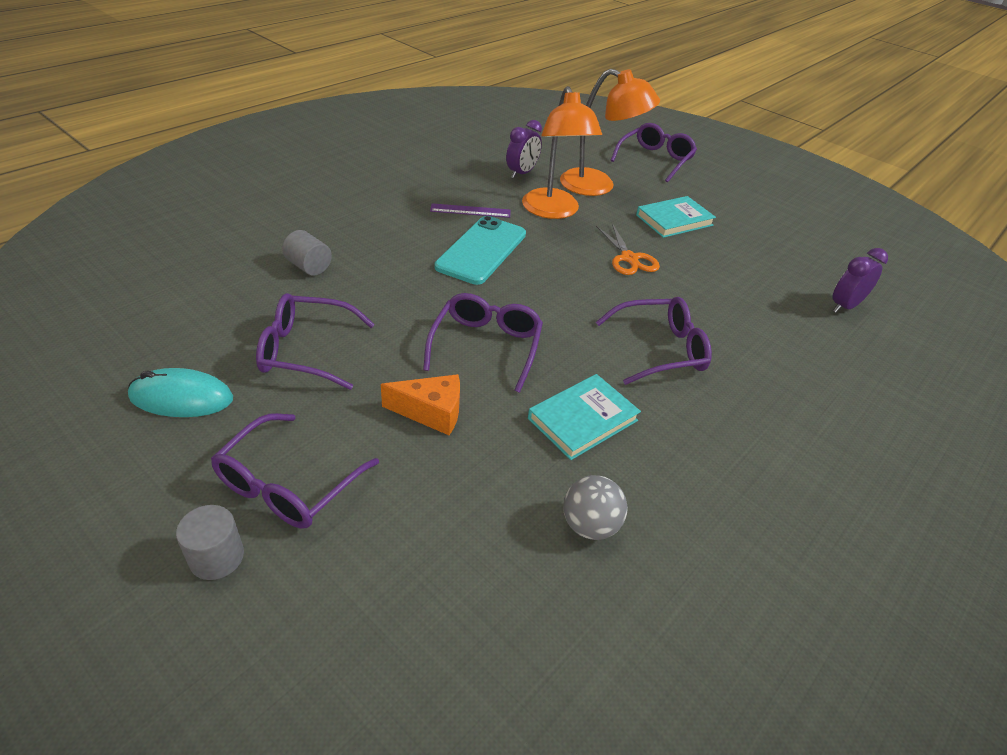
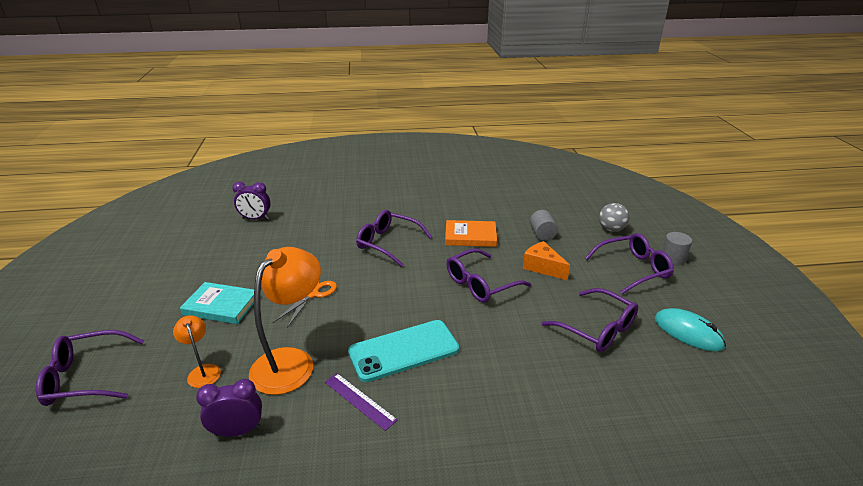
camera: 135 degrees left, 10 degrees down
grey cylinder [282,230,332,275] -> grey cylinder moved to [530,210,558,240]
turquoise book [528,374,641,460] -> orange book [445,220,497,247]
orange lamp [560,69,660,196] -> orange lamp [173,315,221,388], size x0.50
grey ball [563,475,628,540] -> grey ball moved to [599,203,630,232]

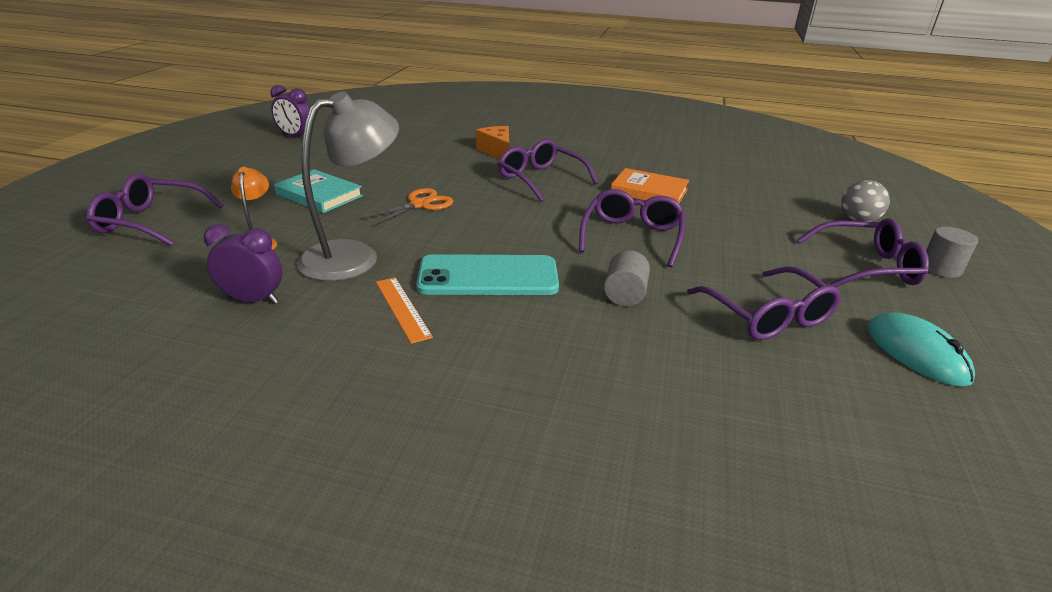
camera: 20 degrees right, 0 degrees up
purple clock [232,182,271,220] -> purple clock moved to [270,85,310,137]
orange lamp [249,247,321,395] -> grey lamp [297,91,399,281]
purple ruler [325,373,398,431] -> orange ruler [376,277,433,344]
purple glasses [446,249,531,303] -> purple glasses turned 120 degrees clockwise [579,189,685,267]
orange cheese [523,241,570,281] -> orange cheese moved to [476,126,509,159]
grey cylinder [530,210,558,240] -> grey cylinder moved to [604,250,650,306]

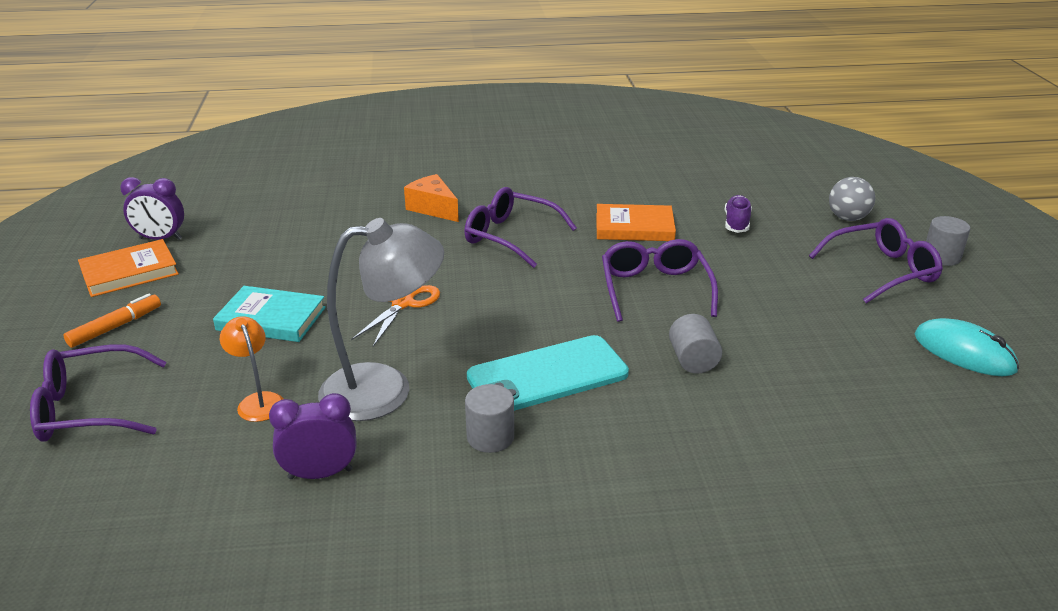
camera: 20 degrees left, 0 degrees up
grey lamp [297,91,399,281] -> grey lamp turned 45 degrees clockwise [318,218,444,421]
orange ruler [376,277,433,344] -> grey cylinder [465,384,514,453]
purple glasses [687,266,841,340] -> none
none -> orange marker [63,293,161,348]
none -> orange book [78,239,179,297]
none -> purple shoe [724,195,752,233]

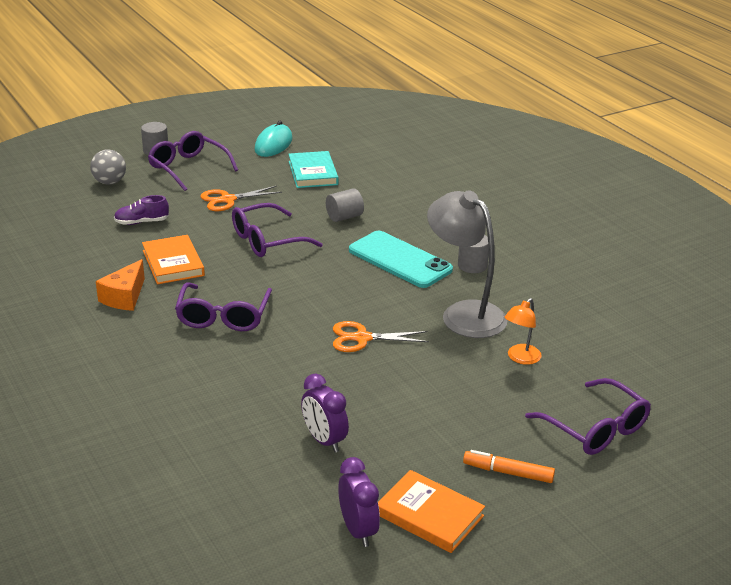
camera: 115 degrees left, 0 degrees up
turquoise book [213,286,326,342] -> turquoise book moved to [289,151,338,188]
purple clock [269,393,356,479] -> purple clock moved to [301,374,349,452]
orange cheese [404,174,459,222] -> orange cheese moved to [96,259,145,311]
none -> orange scissors [200,186,282,211]

